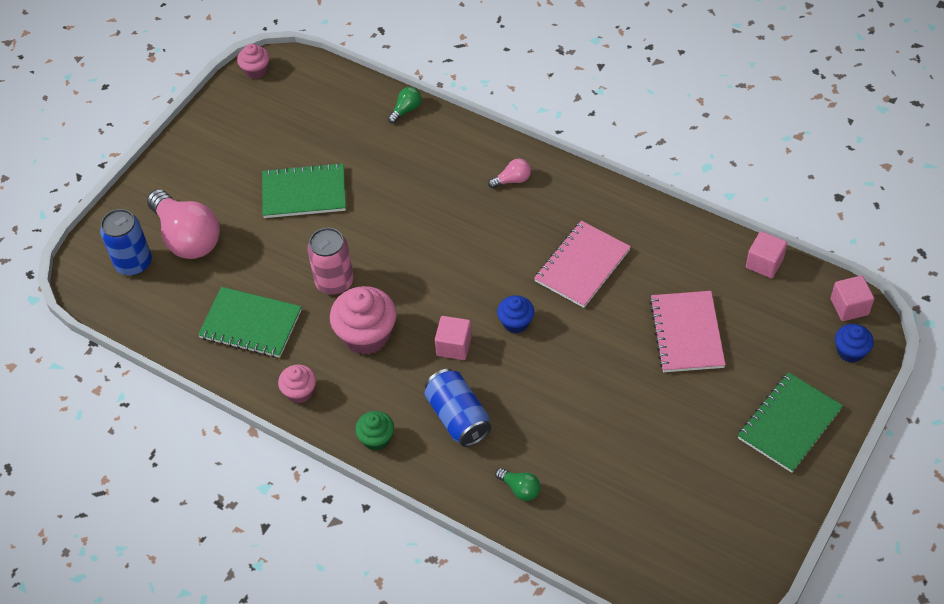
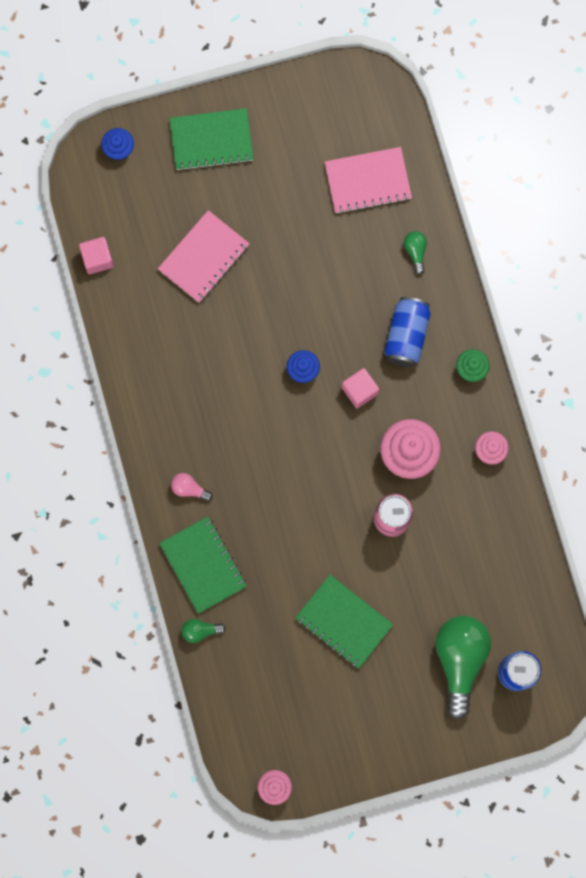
camera: 140 degrees left, 25 degrees up
pink light bulb [147,189,220,259] -> green light bulb [435,616,491,719]
green notebook [198,287,302,358] -> green notebook moved to [159,516,247,614]
pink notebook [534,221,631,308] -> pink notebook moved to [325,147,412,214]
pink cube [831,275,874,321] -> none

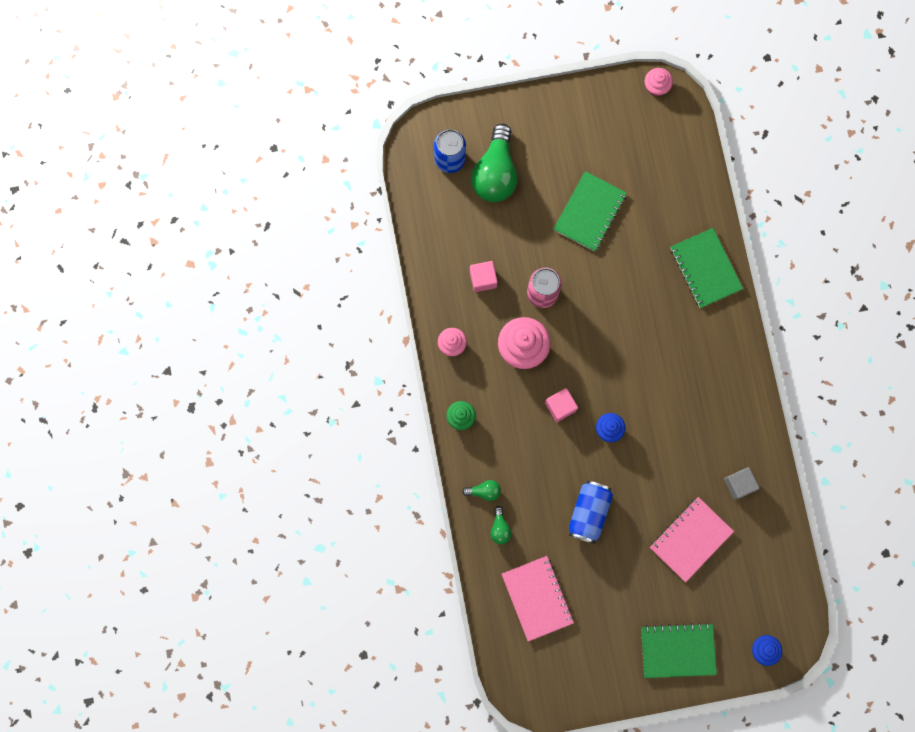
camera: 175 degrees left, 0 degrees up
pink cube [79,237,114,274] -> pink cube moved to [470,261,498,292]
pink light bulb [171,473,213,501] -> none
green light bulb [181,619,226,643] -> green light bulb moved to [462,480,501,501]
green notebook [295,575,393,669] -> green notebook turned 75 degrees clockwise [554,171,627,252]
pink notebook [325,147,412,214] -> pink notebook turned 75 degrees clockwise [502,556,574,641]
blue can [384,297,431,367] -> blue can moved to [569,481,613,544]
none -> grey cube [724,467,760,500]

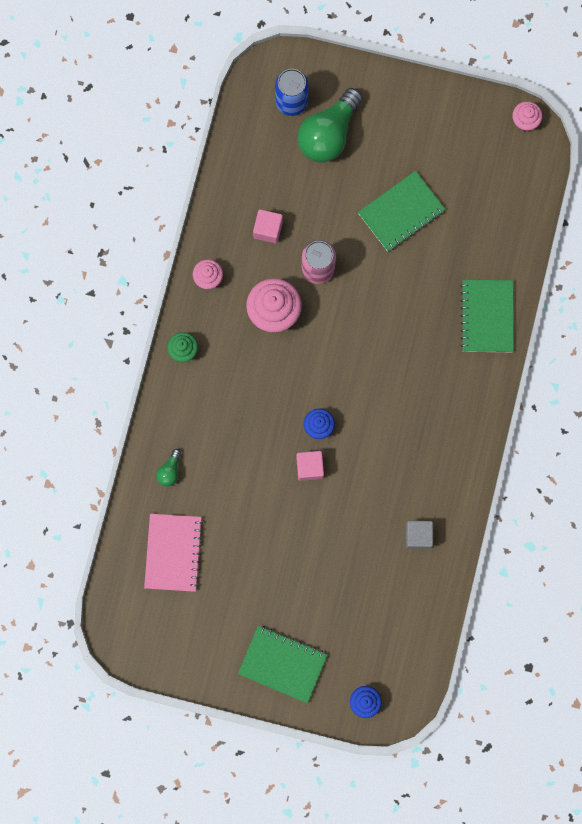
camera: 25 degrees right, 0 degrees up
green light bulb [462,480,501,501] -> none
pink cube [545,388,578,422] -> pink cube moved to [296,451,324,481]
blue can [569,481,613,544] -> none
pink notebook [650,497,734,582] -> none

